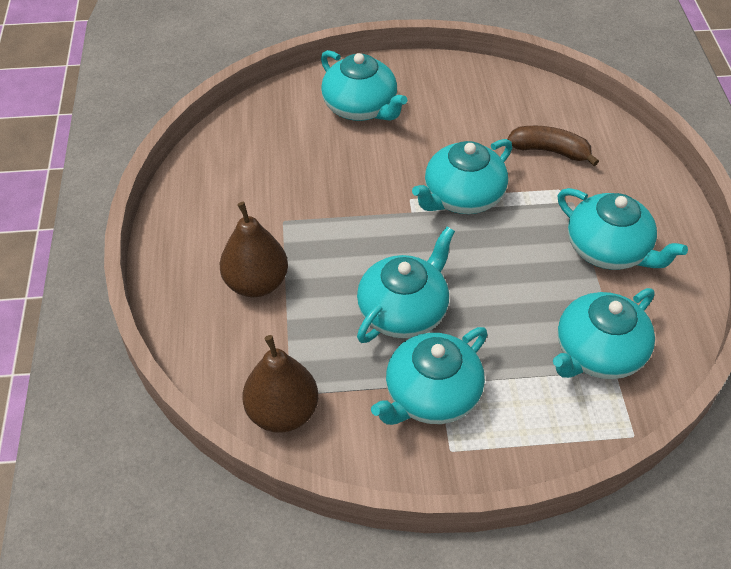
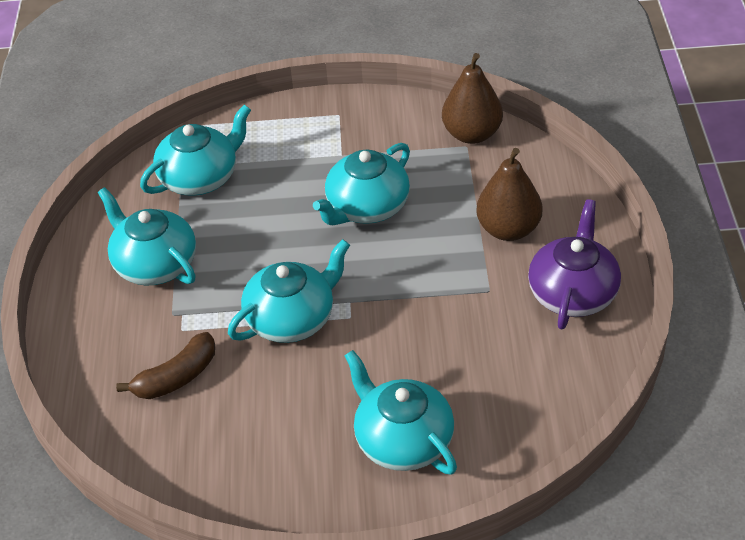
camera: 175 degrees left, 5 degrees down
turquoise teapot [371,327,488,425] -> none
brown banana [507,126,599,166] -> brown banana turned 60 degrees counterclockwise [116,332,215,399]
none -> purple teapot [528,199,621,329]

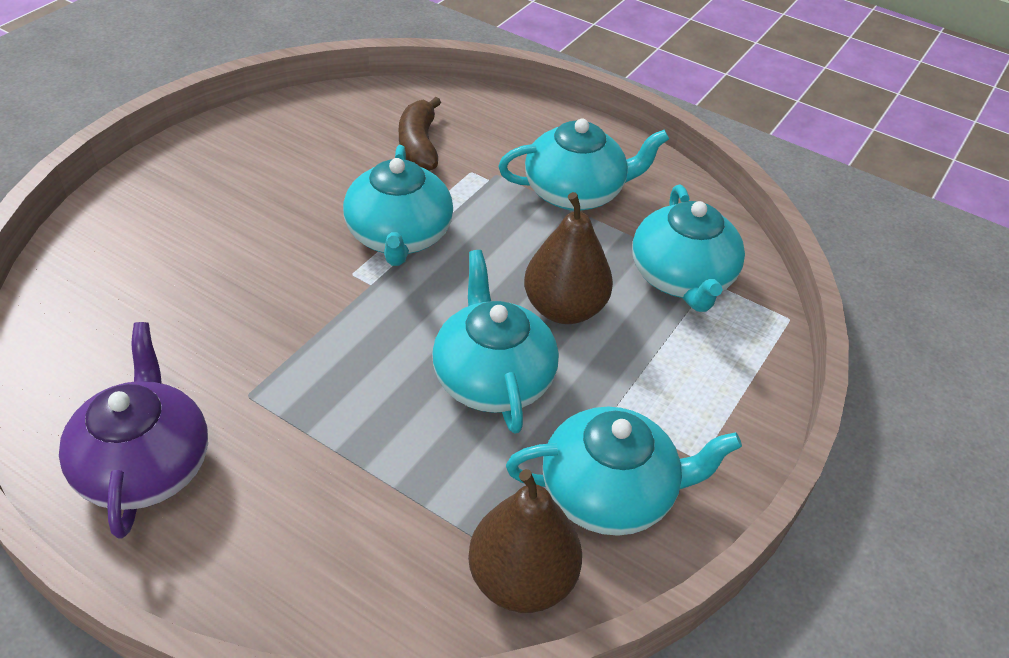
camera: 120 degrees right, 0 degrees up
turquoise teapot [344,350,457,475] -> turquoise teapot moved to [506,407,742,536]
brown pear [476,148,542,241] -> brown pear moved to [524,192,613,324]
purple teapot [528,199,621,329] -> purple teapot turned 150 degrees counterclockwise [59,322,208,539]

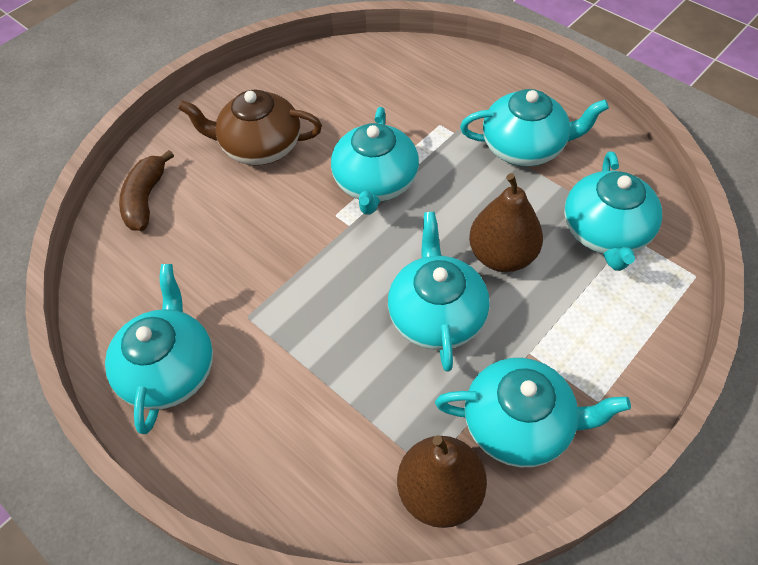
camera: 15 degrees right, 10 degrees up
purple teapot [59,322,208,539] -> turquoise teapot [105,264,213,434]
brown banana [399,97,441,171] -> brown banana moved to [119,150,174,231]
none -> brown teapot [178,90,322,165]

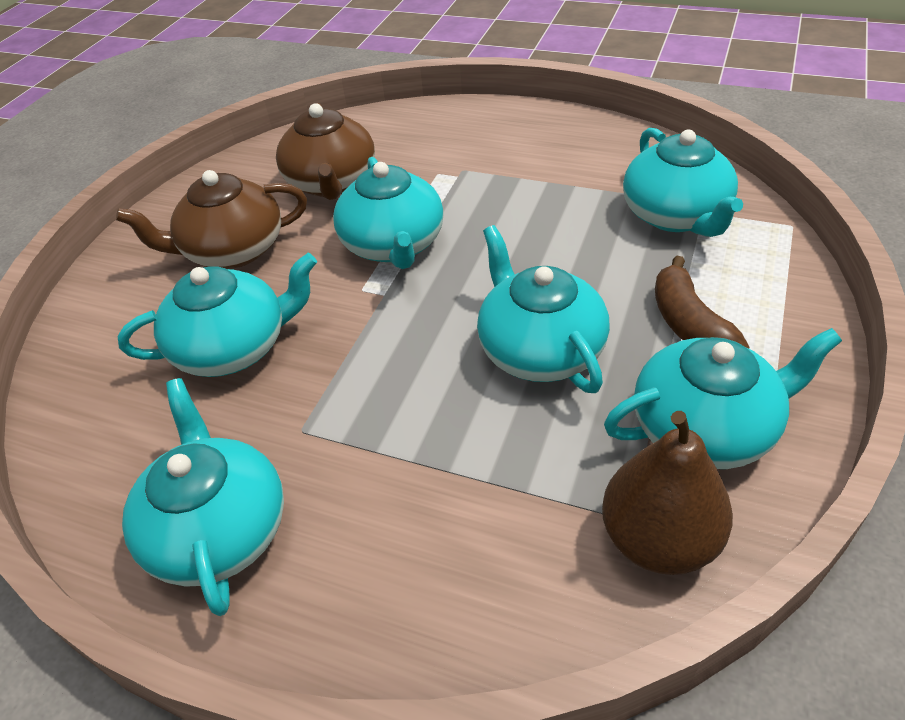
camera: 20 degrees left, 10 degrees down
brown banana [119,150,174,231] -> brown banana moved to [655,256,750,348]
turquoise teapot [460,89,609,166] -> turquoise teapot moved to [118,253,317,377]
brown pear [469,173,543,272] -> none
none -> brown teapot [276,103,375,200]

